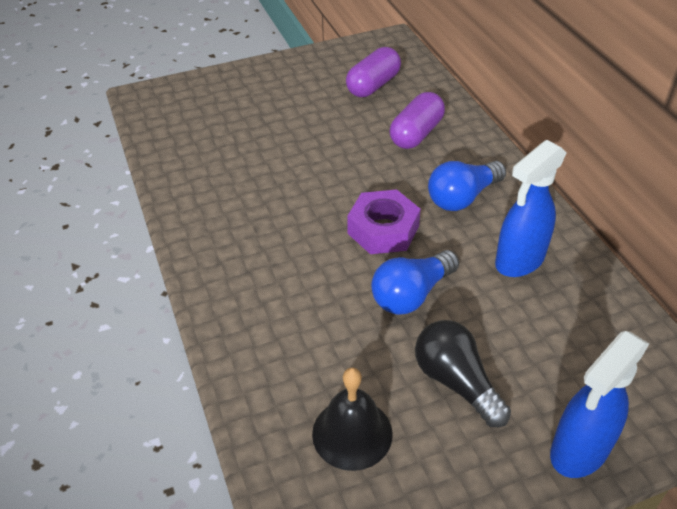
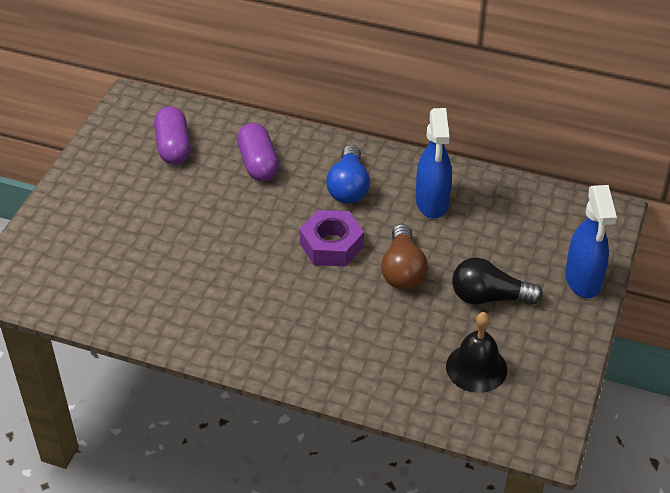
camera: 50 degrees left, 0 degrees up
blue light bulb [371,250,459,315] -> brown light bulb [381,224,428,290]

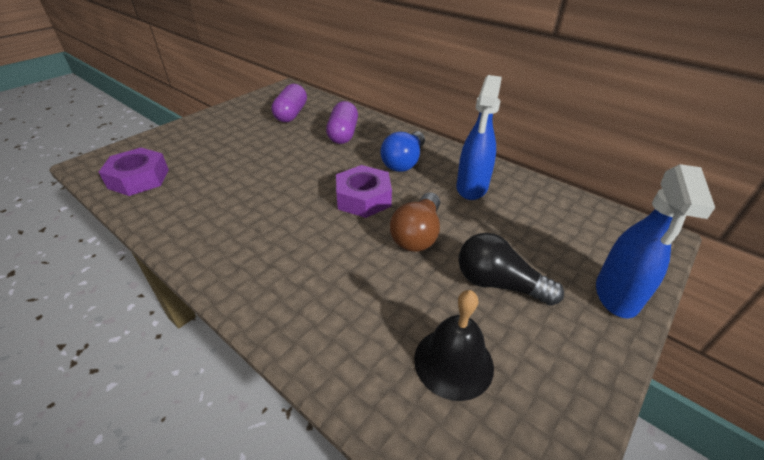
camera: 20 degrees right, 5 degrees down
none -> purple nut [99,148,169,196]

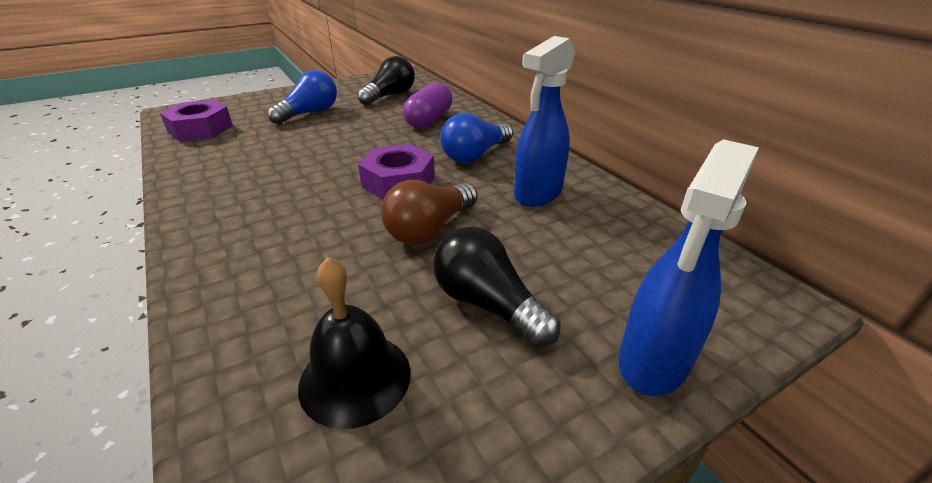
camera: 20 degrees right, 5 degrees down
purple capsule [272,84,307,122] -> black light bulb [357,56,415,105]
none -> blue light bulb [268,70,337,125]

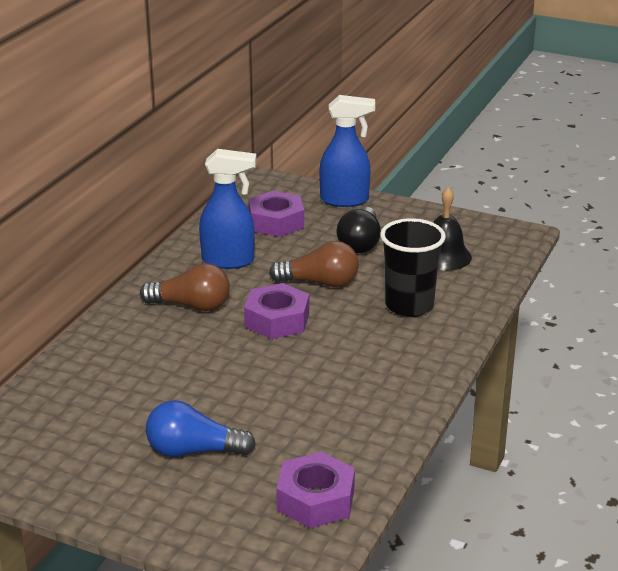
camera: 125 degrees left, 5 degrees down
black light bulb [357,56,415,105] -> none
purple capsule [403,83,452,128] -> none
blue light bulb [440,113,513,163] -> brown light bulb [140,263,230,311]
none -> purple nut [248,191,304,237]
none -> black cup [380,218,446,317]

